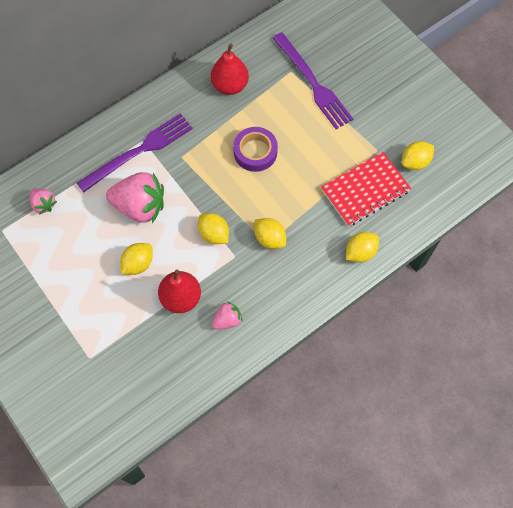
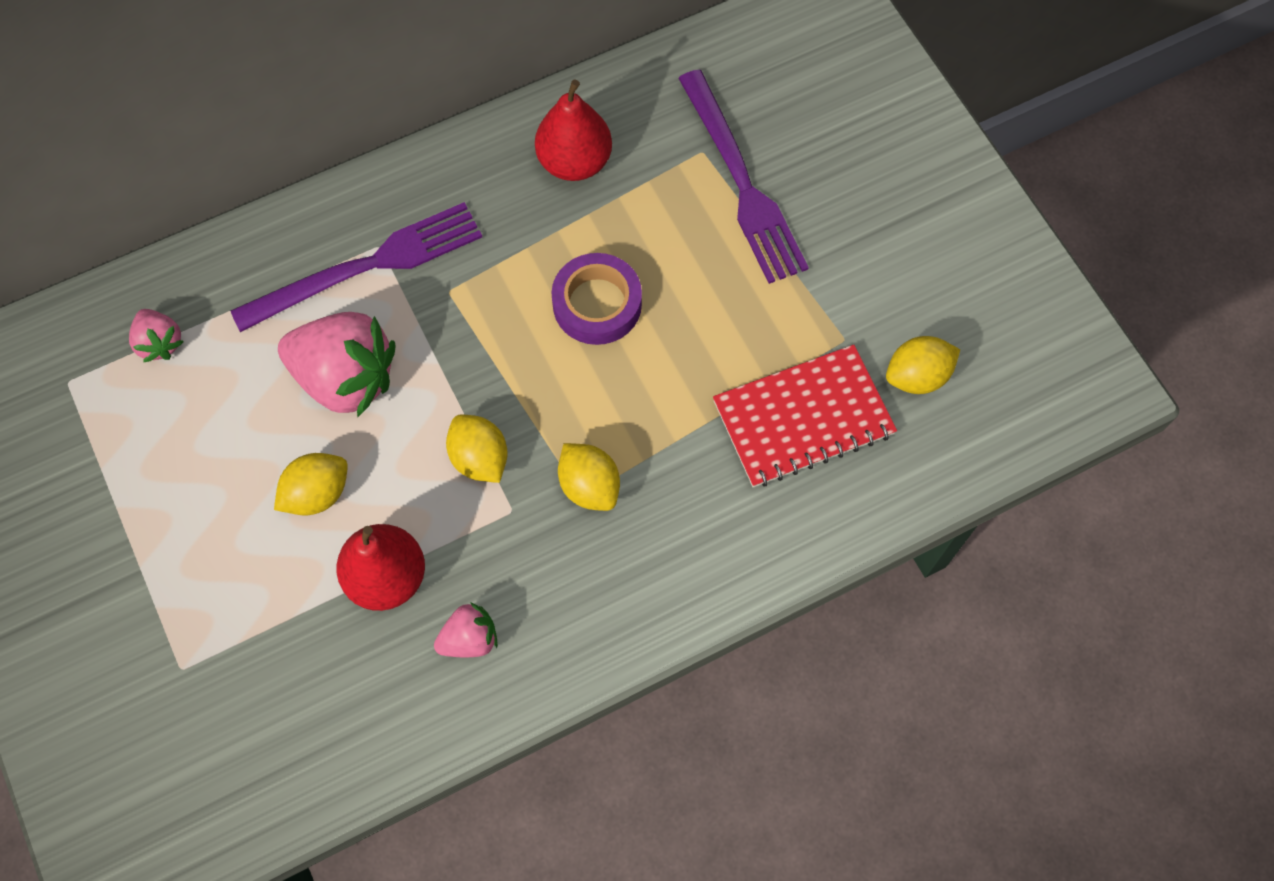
camera: 10 degrees right, 0 degrees up
yellow lemon [346,232,379,263] -> none

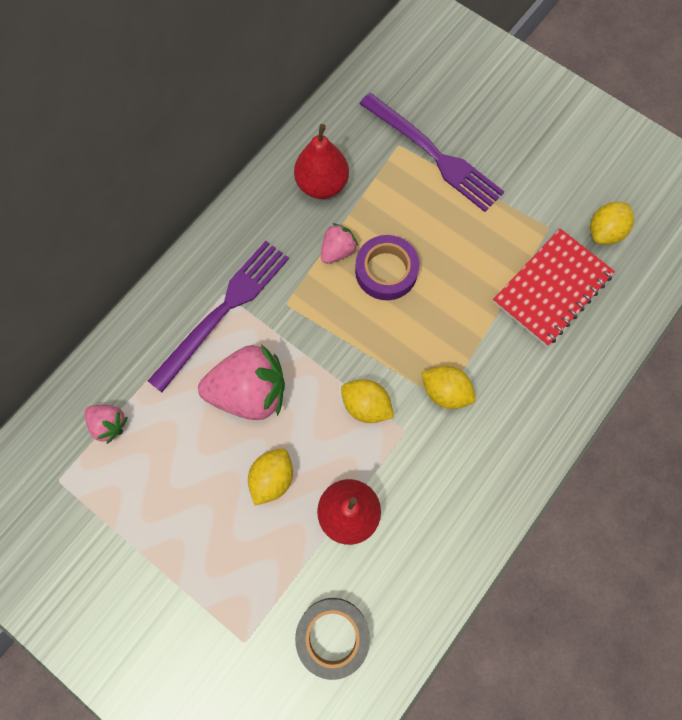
camera: 25 degrees left, 5 degrees up
pink strawberry [434,602,498,657] -> pink strawberry moved to [321,223,358,264]
none -> grey tape [295,598,370,680]

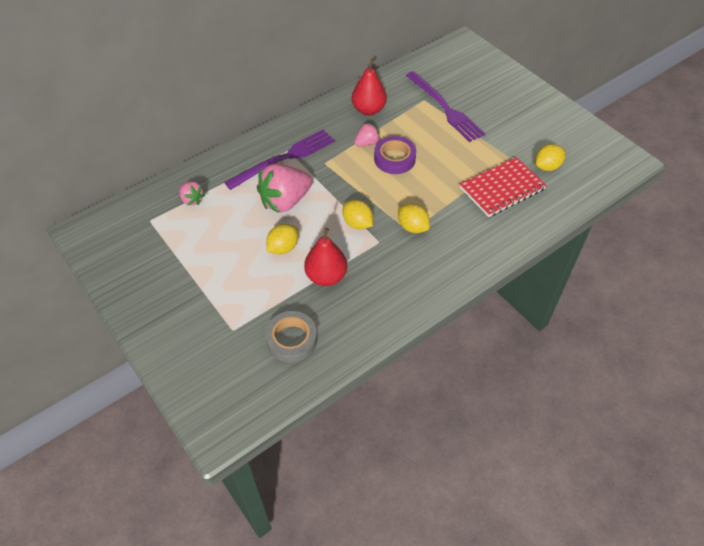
camera: 15 degrees right, 20 degrees down
pink strawberry [198,344,285,420] -> pink strawberry turned 135 degrees clockwise [257,163,312,213]

